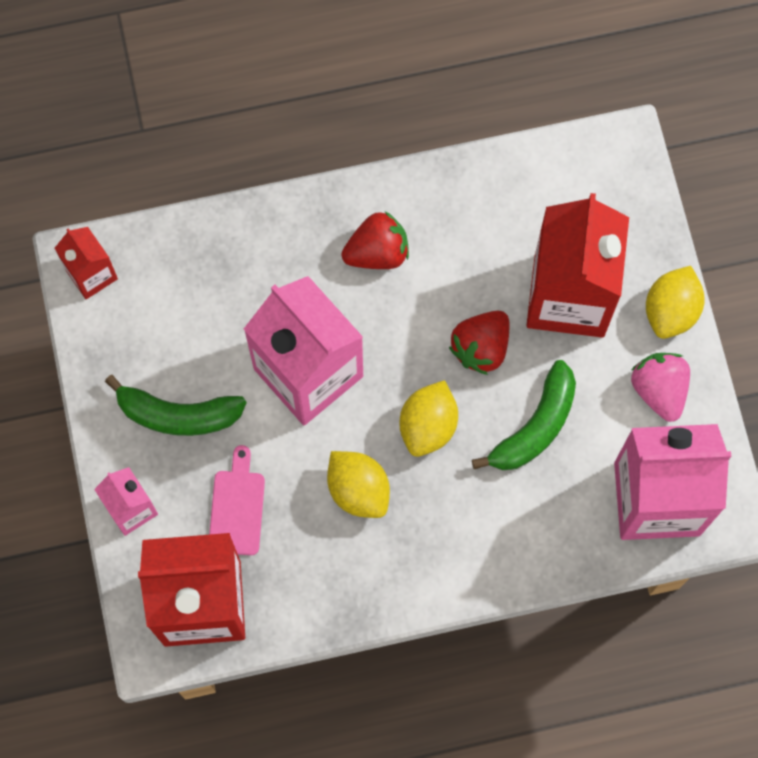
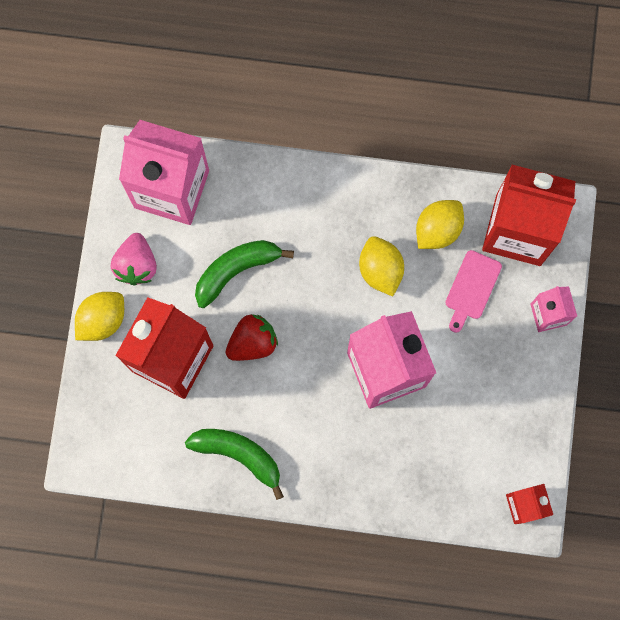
camera: 160 degrees left, 5 degrees up
green banana [105,375,247,436] -> green banana moved to [185,429,284,500]
red strawberry [341,211,409,269] -> none
yellow lemon [399,380,458,457] -> yellow lemon moved to [416,200,464,249]

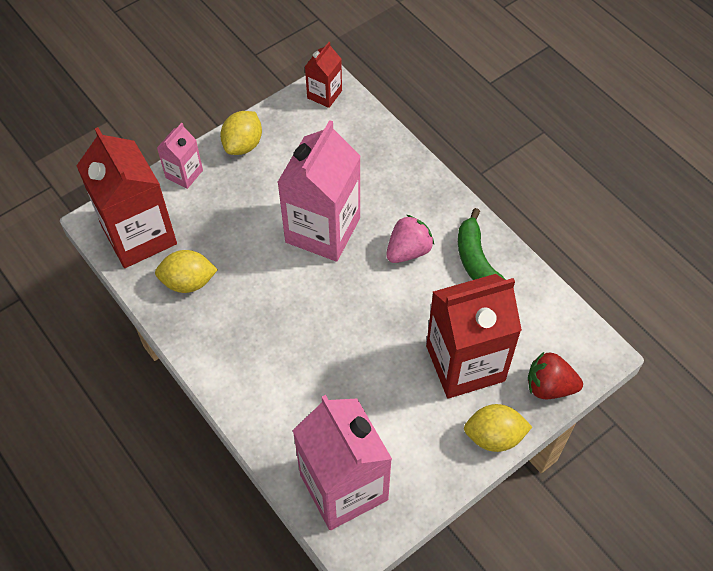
camera: 135 degrees left, 20 degrees down
pink strawberry [111,233,157,285] -> pink strawberry moved to [386,215,434,263]
green banana [195,240,294,308] -> none
red strawberry [226,314,278,361] -> red strawberry moved to [528,352,583,399]
yellow lemon [359,236,404,296] -> yellow lemon moved to [220,111,262,155]
pink cutting board [445,250,502,333] -> none

